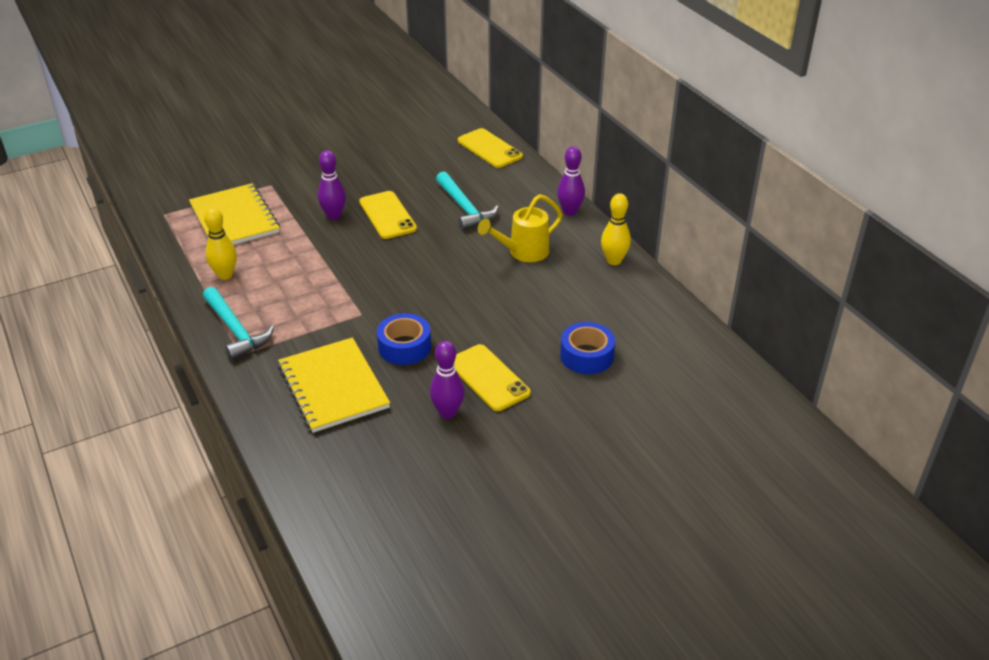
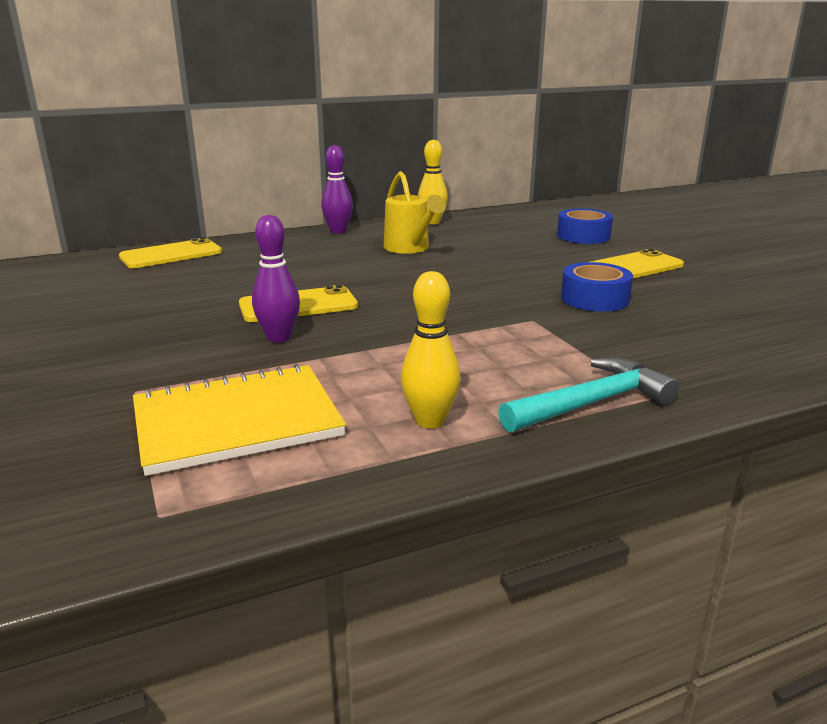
camera: 85 degrees left, 15 degrees down
yellow notebook [278,337,390,433] -> none
purple bowling pin [430,341,465,419] -> none
turquoise hammer [436,171,499,231] -> none

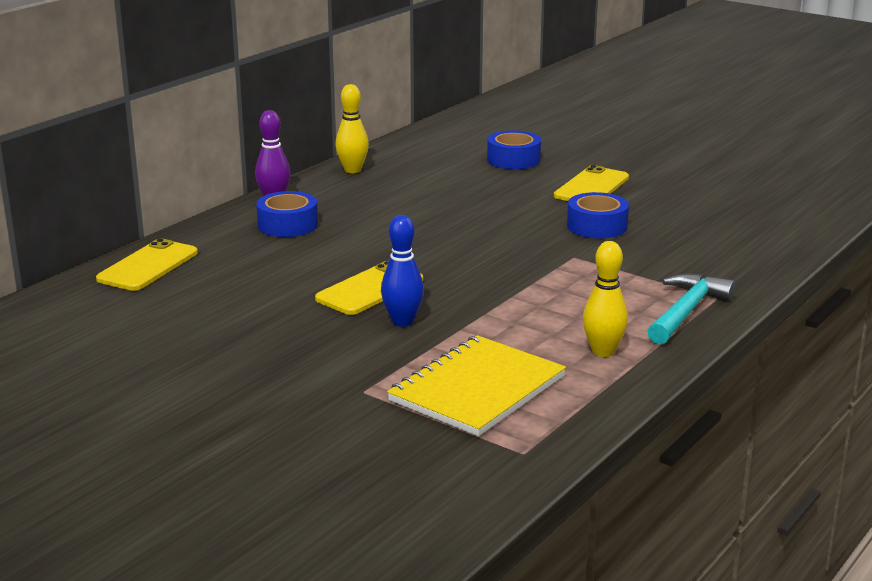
camera: 30 degrees left, 0 degrees up
purple bowling pin [252,215,300,343] -> blue bowling pin [381,215,424,327]
yellow watering can [384,171,446,254] -> none
none -> blue tape [256,191,318,237]

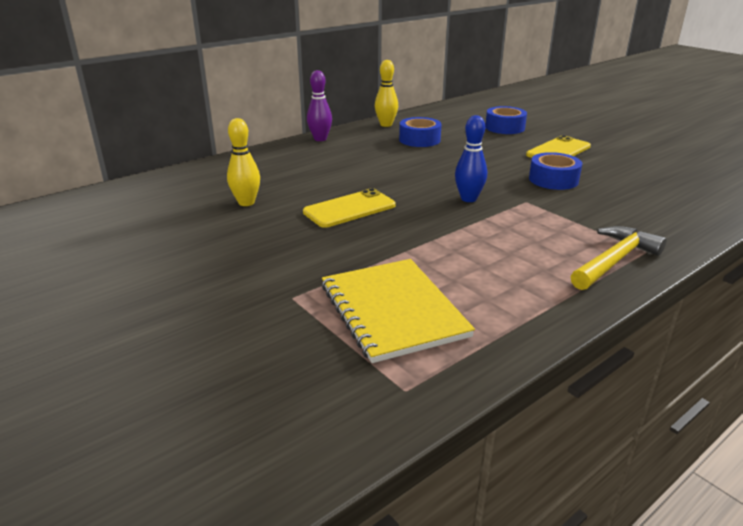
camera: 15 degrees right, 5 degrees up
yellow phone [96,238,198,291] -> none
blue tape [256,191,318,237] -> blue tape moved to [399,117,442,147]
blue bowling pin [381,215,424,327] -> blue bowling pin moved to [455,115,487,202]
yellow notebook [387,335,566,436] -> yellow notebook turned 75 degrees counterclockwise [322,259,475,363]
yellow bowling pin [583,241,628,357] -> yellow bowling pin moved to [227,118,260,206]
turquoise hammer [647,274,736,345] -> yellow hammer [571,226,667,290]

